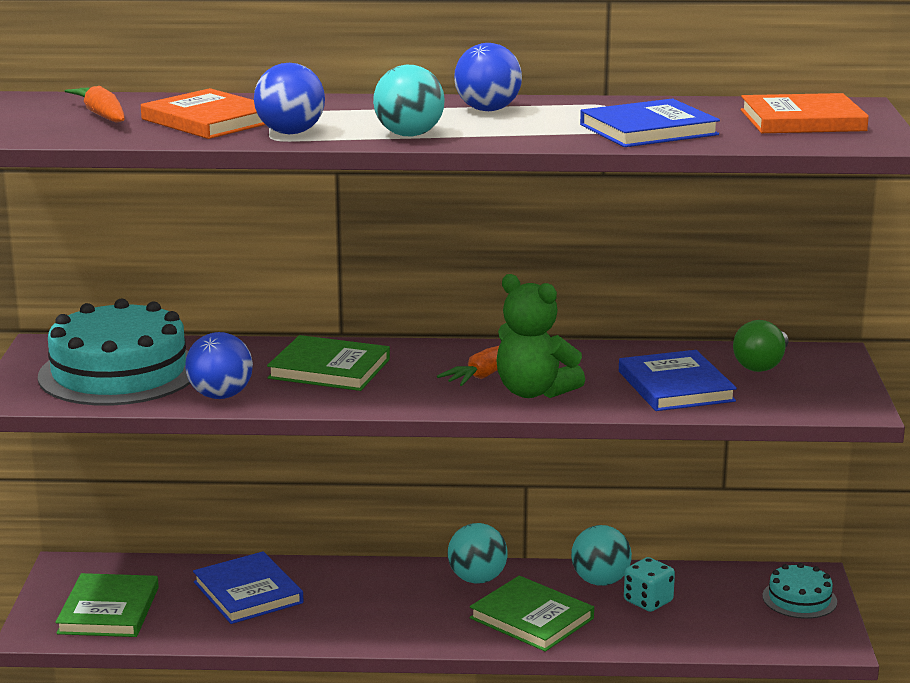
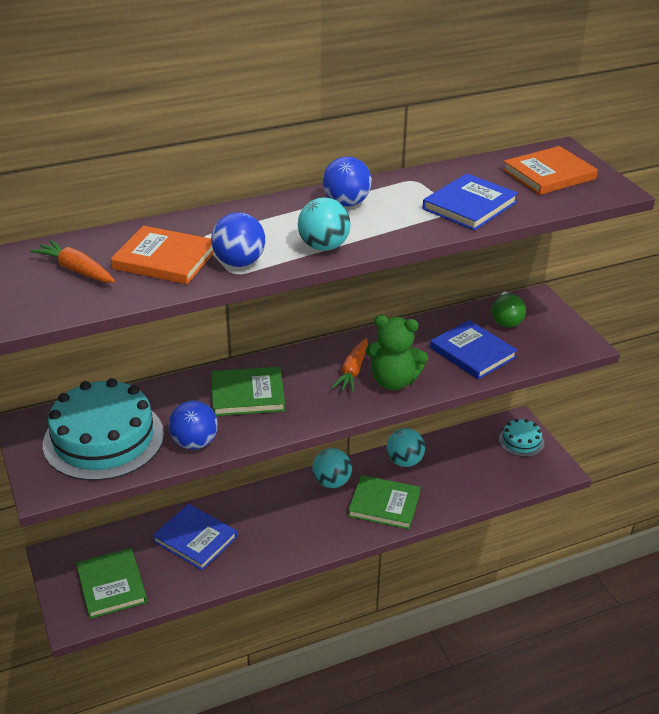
camera: 25 degrees left, 15 degrees up
turquoise dice [624,557,675,612] -> none

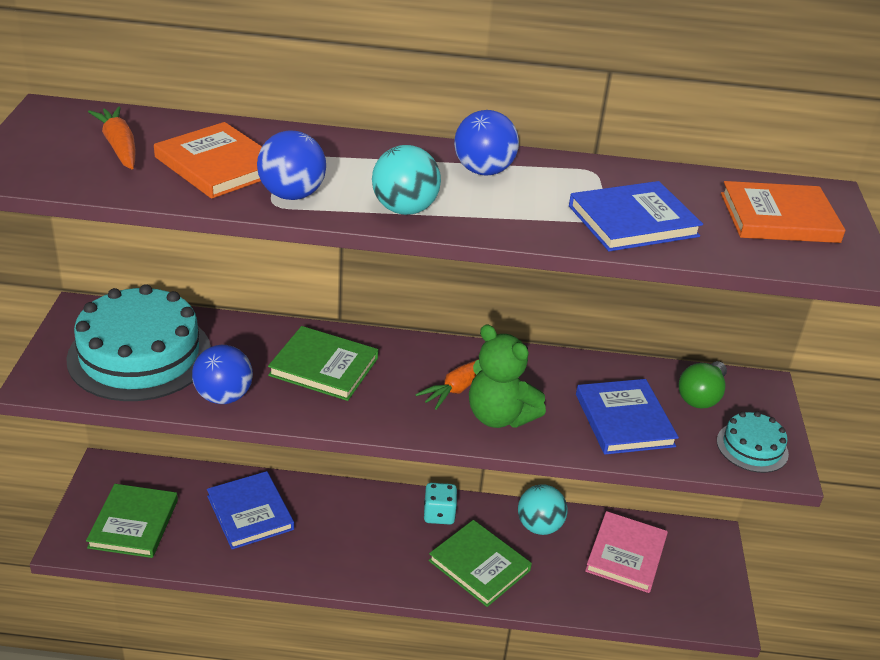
camera: 25 degrees right, 0 degrees up
turquoise ball [312,448,352,488] -> turquoise dice [424,483,457,525]
turquoise cake [499,419,544,457] -> turquoise cake moved to [717,411,789,473]
none -> pink book [585,511,668,593]

